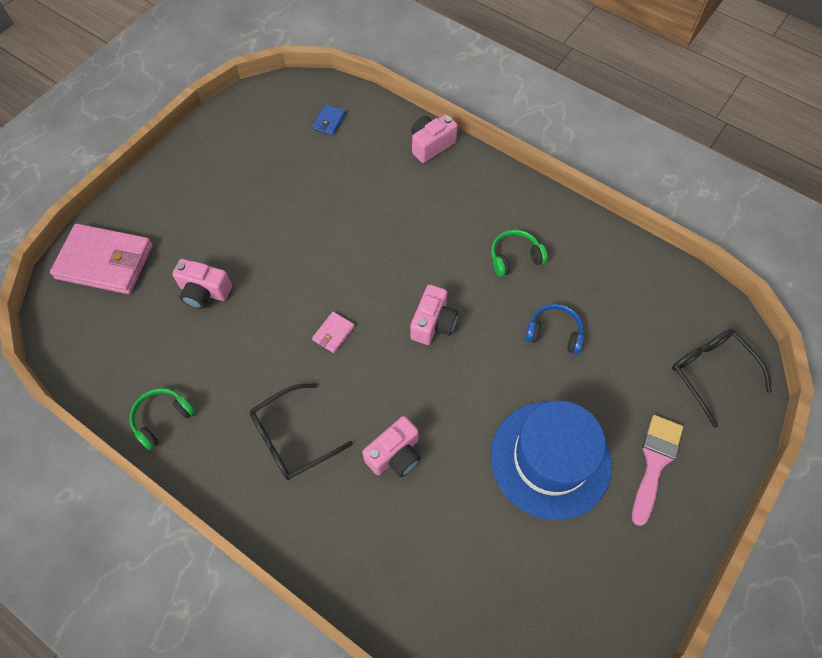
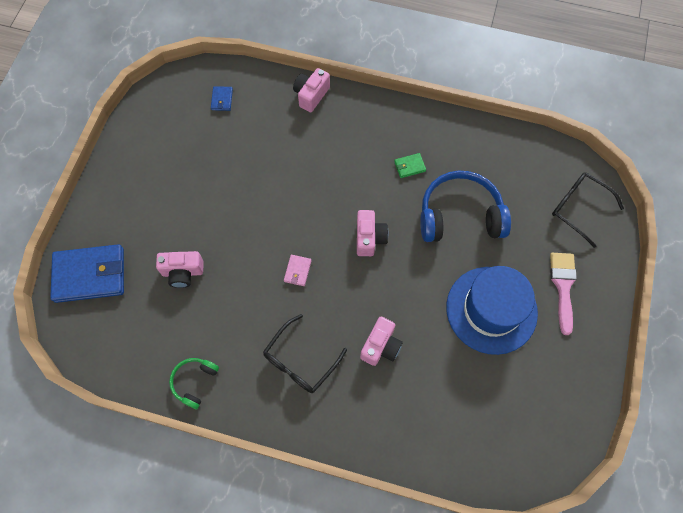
camera: 20 degrees left, 5 degrees up
pink wallet [50,224,153,294] -> blue wallet [50,244,124,303]
green headphones [491,230,548,277] -> green wallet [394,153,426,178]
blue headphones [525,304,584,354] -> blue headphones [420,171,511,242], size x1.97

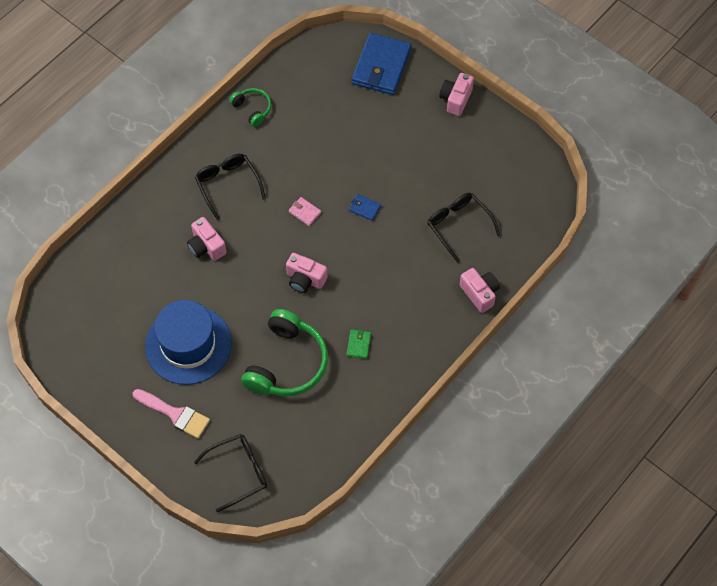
camera: 115 degrees right, 5 degrees down
pink camera [156,251,204,288] -> pink camera moved to [439,73,474,116]
blue wallet [211,86,233,111] -> blue wallet moved to [349,194,381,221]
blue headphones [420,171,511,242] -> green headphones [241,309,328,396]
none -> black glasses [427,193,500,263]

